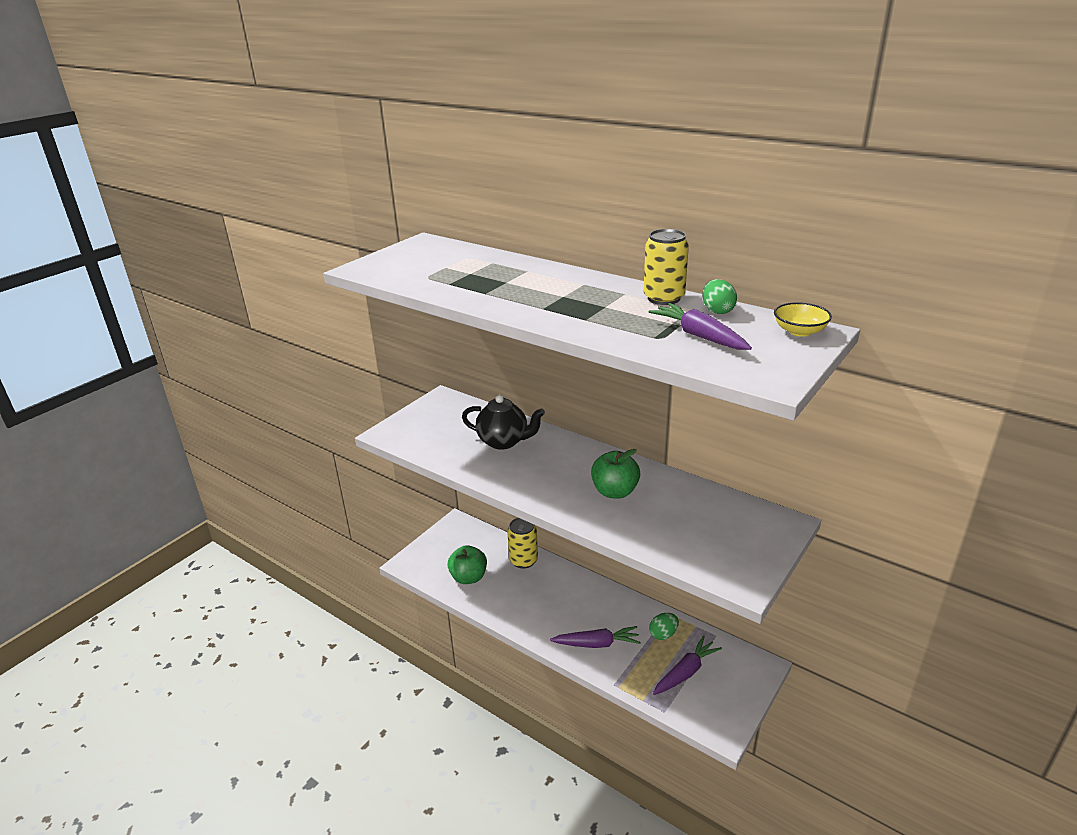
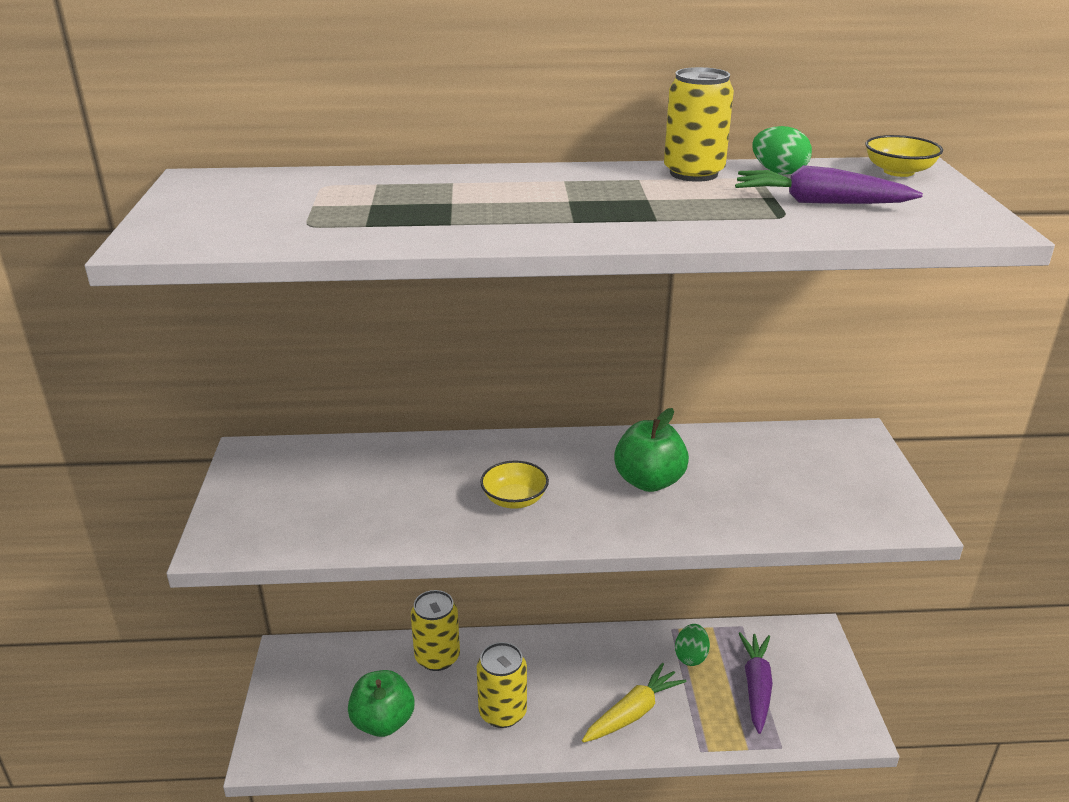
camera: 40 degrees left, 0 degrees up
black teapot [462,395,545,450] -> none
purple carrot [550,626,641,648] -> yellow carrot [582,663,687,743]
none -> yellow can [477,642,527,728]
none -> yellow bowl [480,461,549,509]

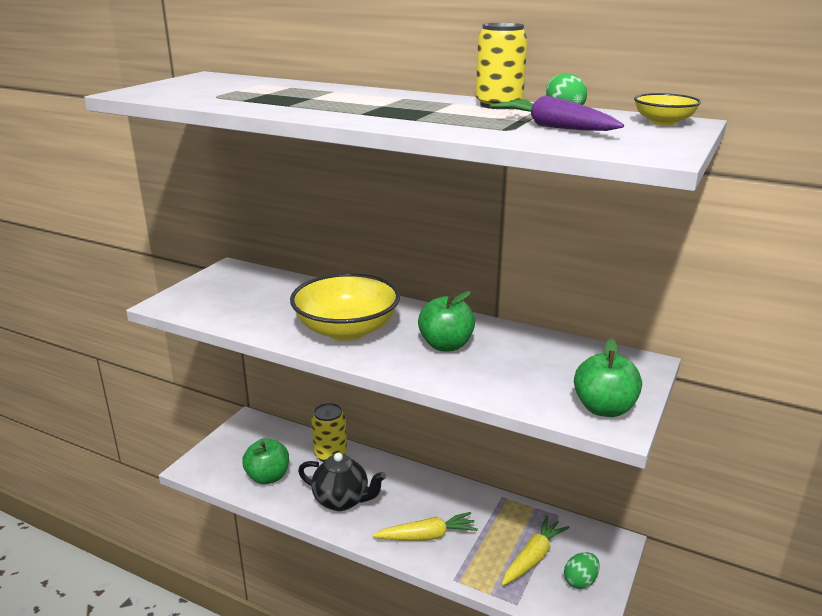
camera: 30 degrees right, 5 degrees down
yellow can [477,642,527,728] -> black teapot [298,453,386,511]
yellow bowl [480,461,549,509] -> yellow bowl [290,273,400,341], size x2.17
green egg [675,624,710,666] -> green egg moved to [564,552,600,589]
purple carrot [738,632,773,734] -> yellow carrot [502,516,570,585]
none -> green apple [574,338,642,417]

